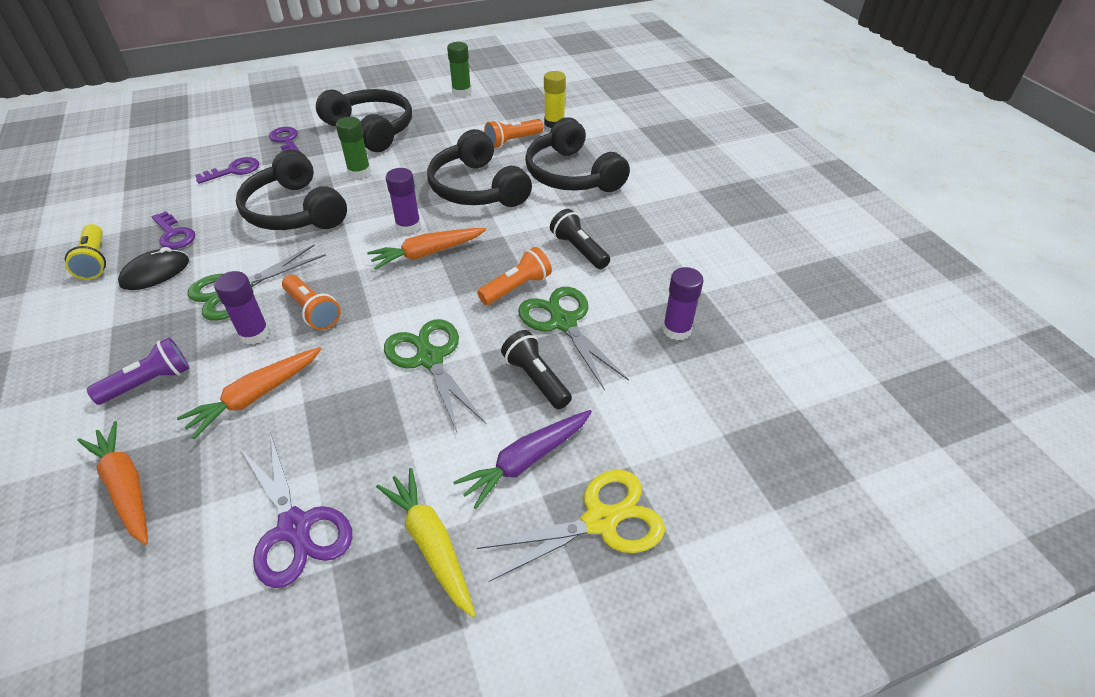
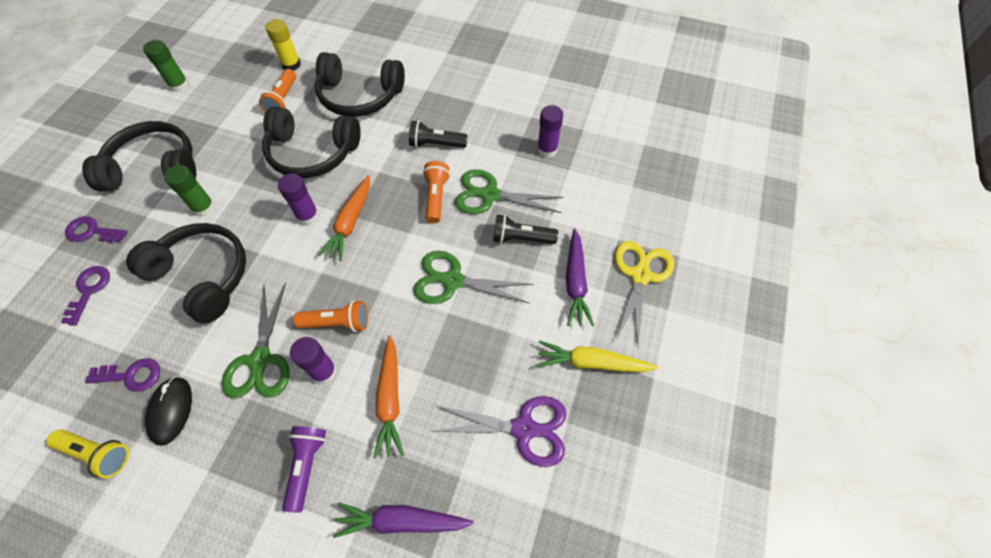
camera: 50 degrees left, 15 degrees up
orange carrot [77,421,148,545] -> purple carrot [333,502,474,538]
black headphones [236,150,347,230] -> black headphones turned 150 degrees counterclockwise [126,223,246,323]

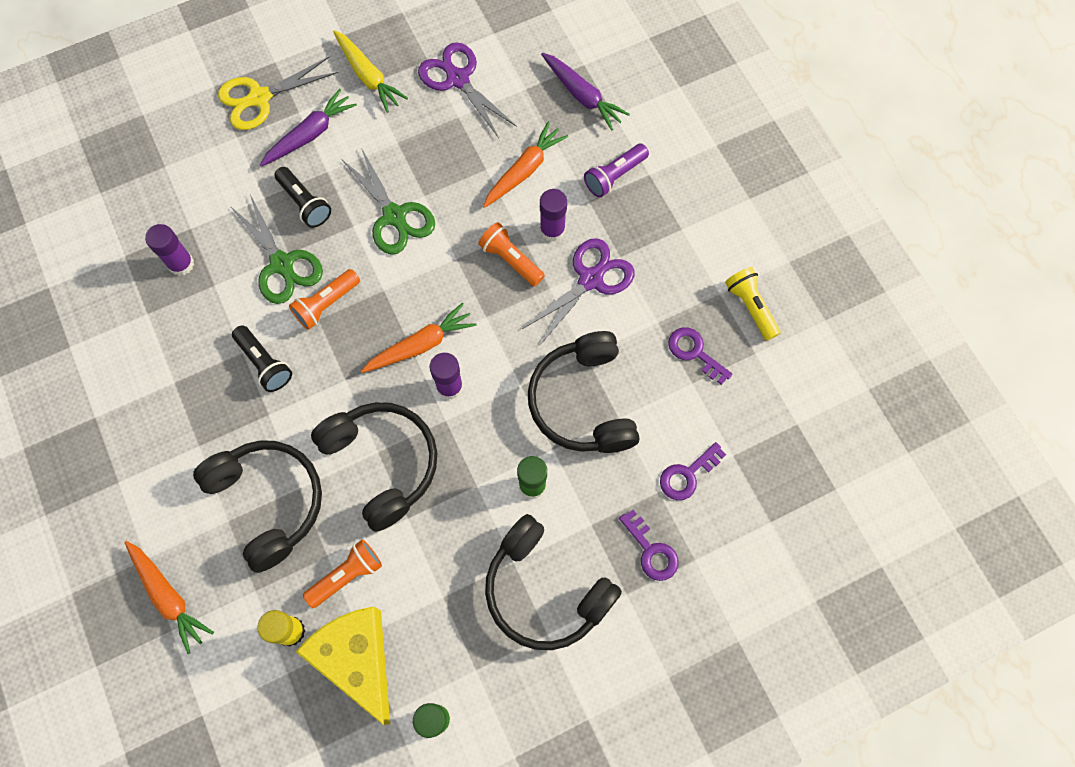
camera: 135 degrees left, 10 degrees up
black mouse [145,376,192,446] -> none
green scissors [222,282,290,398] -> purple scissors [522,238,635,345]
none -> orange carrot [124,541,214,654]
none -> yellow cheese [295,606,390,725]

